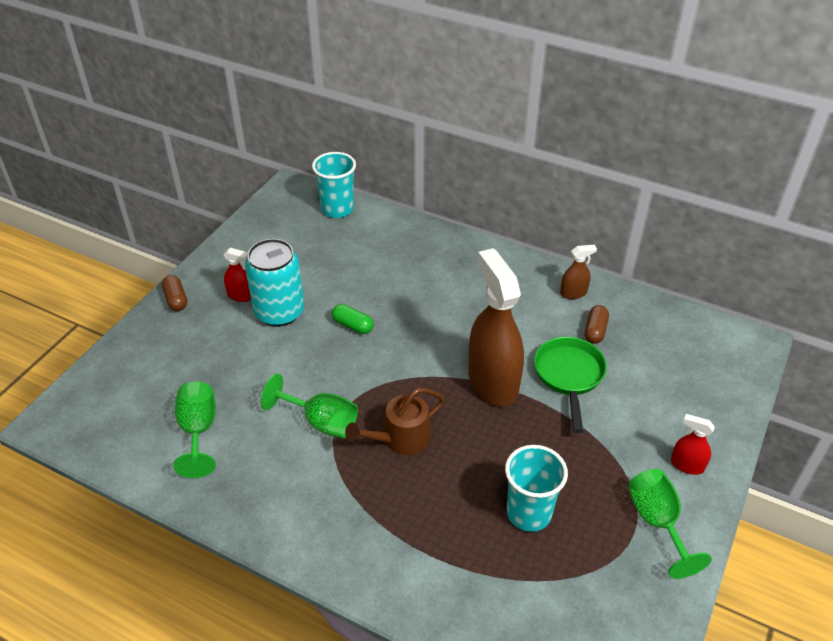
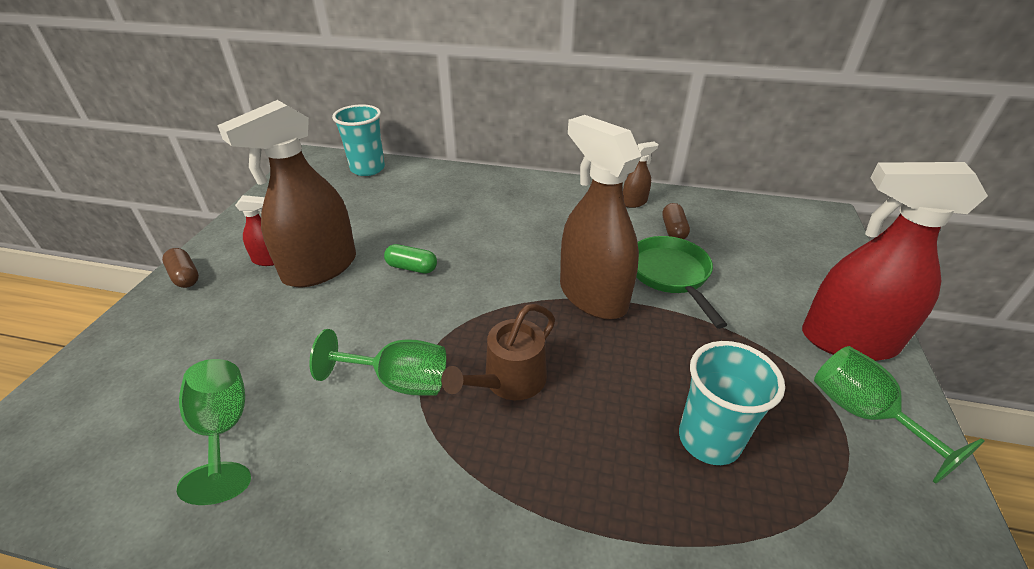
camera: 15 degrees left, 5 degrees down
turquoise can [245,239,305,327] -> brown spray bottle [217,100,356,287]
red spray bottle [671,414,715,475] -> red spray bottle [802,162,988,361], size x2.26

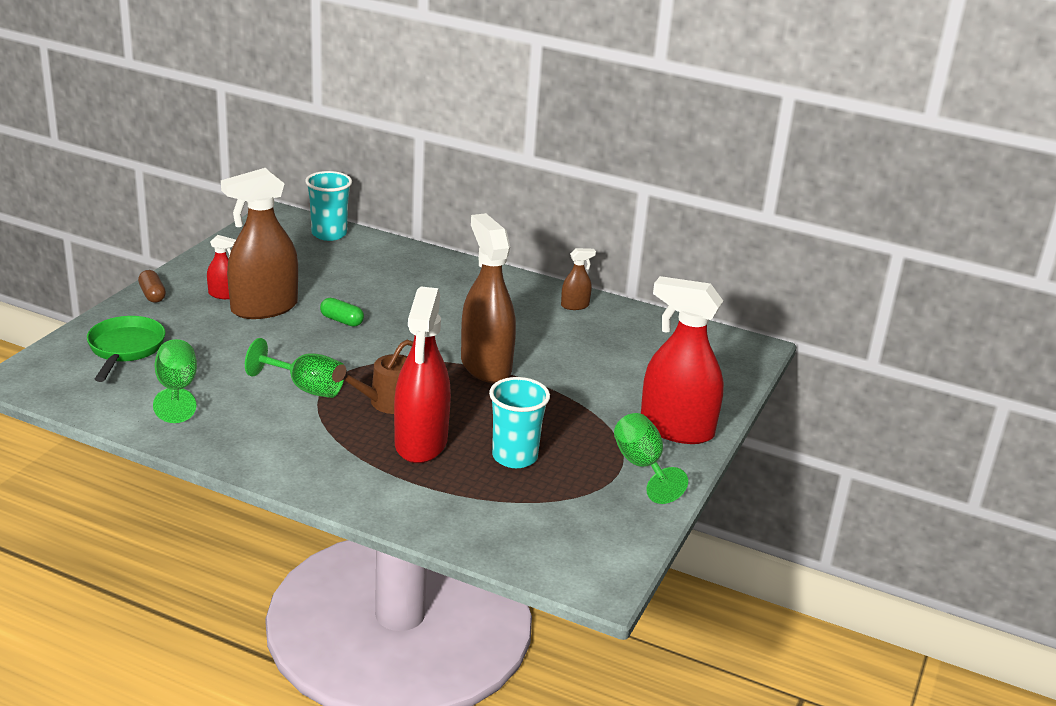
camera: 10 degrees right, 10 degrees down
green pan [636,236,727,329] -> green pan moved to [87,316,165,382]
brown capsule [662,203,690,239] -> none
none -> red spray bottle [394,286,451,463]

